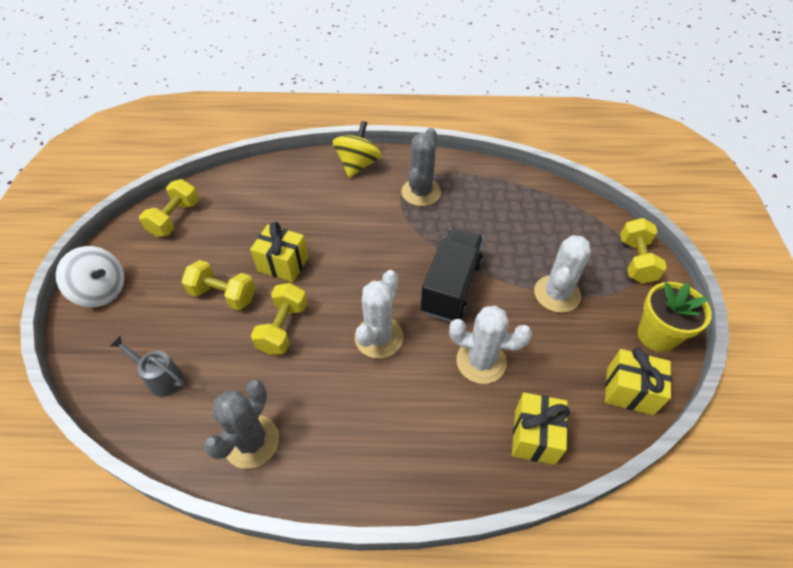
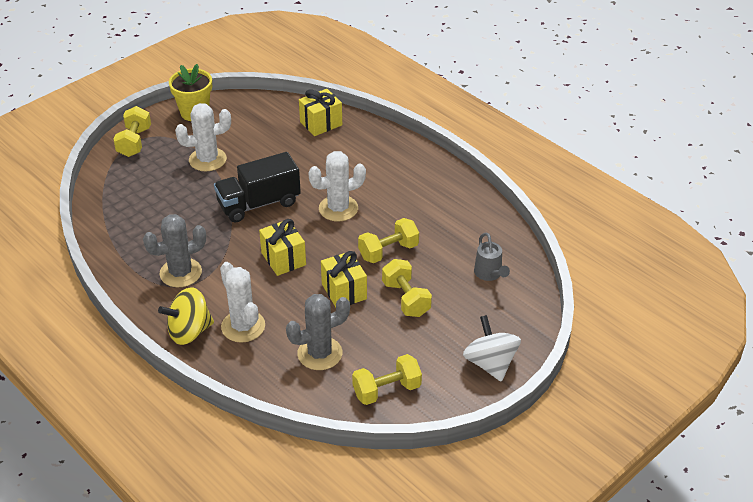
camera: 135 degrees left, 10 degrees down
grey cactus [203,380,279,469] -> grey cactus moved to [286,294,350,370]
white cactus [449,306,532,384] -> white cactus moved to [220,262,265,343]
yellow gift [605,348,672,415] -> yellow gift moved to [259,219,306,276]
yellow dumbbell [620,218,667,284] -> yellow dumbbell turned 45 degrees counterclockwise [113,106,151,157]

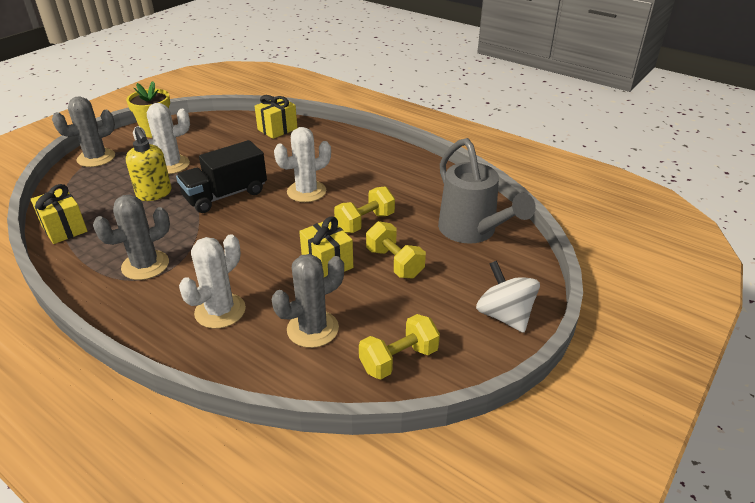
camera: 10 degrees left, 5 degrees down
yellow dumbbell [113,106,151,157] -> grey cactus [52,96,115,167]
yellow spinning top [158,287,214,345] -> none
white cactus [220,262,265,343] -> white cactus turned 75 degrees clockwise [179,234,246,329]
yellow gift [259,219,306,276] -> yellow gift moved to [31,184,87,244]
grey watering can [474,232,510,281] -> grey watering can [438,138,536,244], size x2.01
none -> yellow soap dispenser [126,127,171,201]

